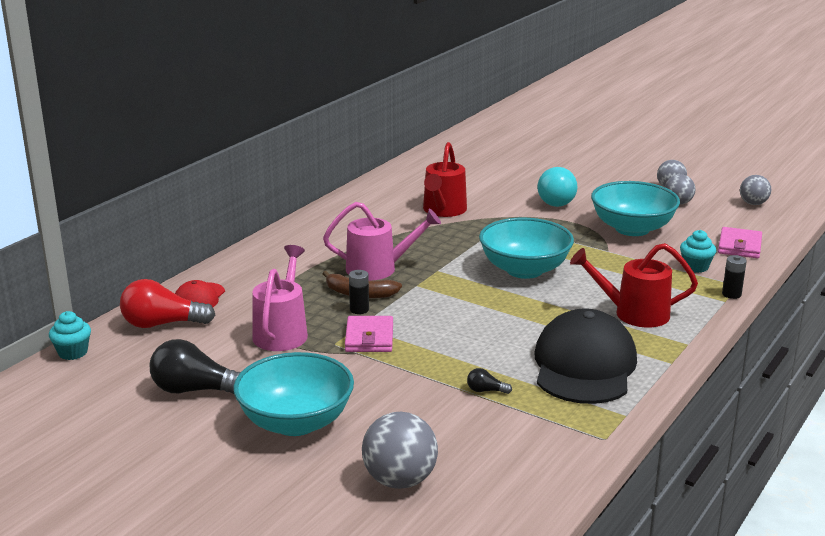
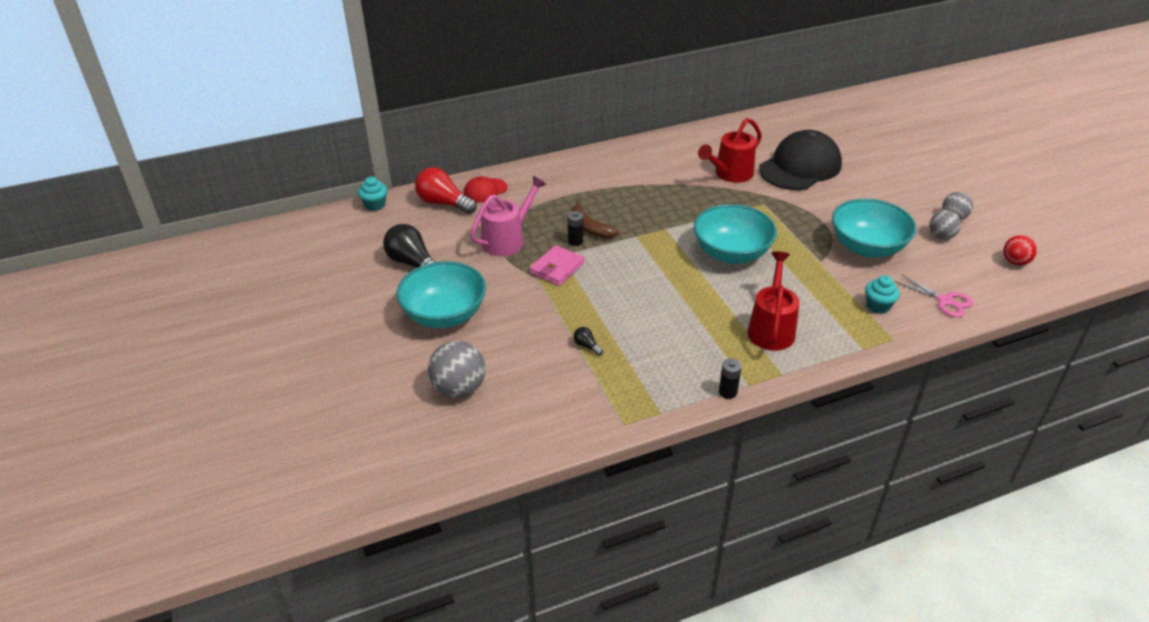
camera: 35 degrees right, 15 degrees up
pink watering can [323,202,441,281] -> none
black cap [534,308,637,404] -> black cap moved to [759,130,842,190]
turquoise light bulb [537,167,578,207] -> none
red watering can [570,243,698,327] -> red watering can turned 60 degrees clockwise [747,251,800,351]
pink wallet [718,227,762,258] -> pink scissors [895,274,973,317]
black battery [722,255,747,299] -> black battery moved to [719,358,742,399]
grey ball [740,175,771,205] -> red ball [1003,235,1037,266]

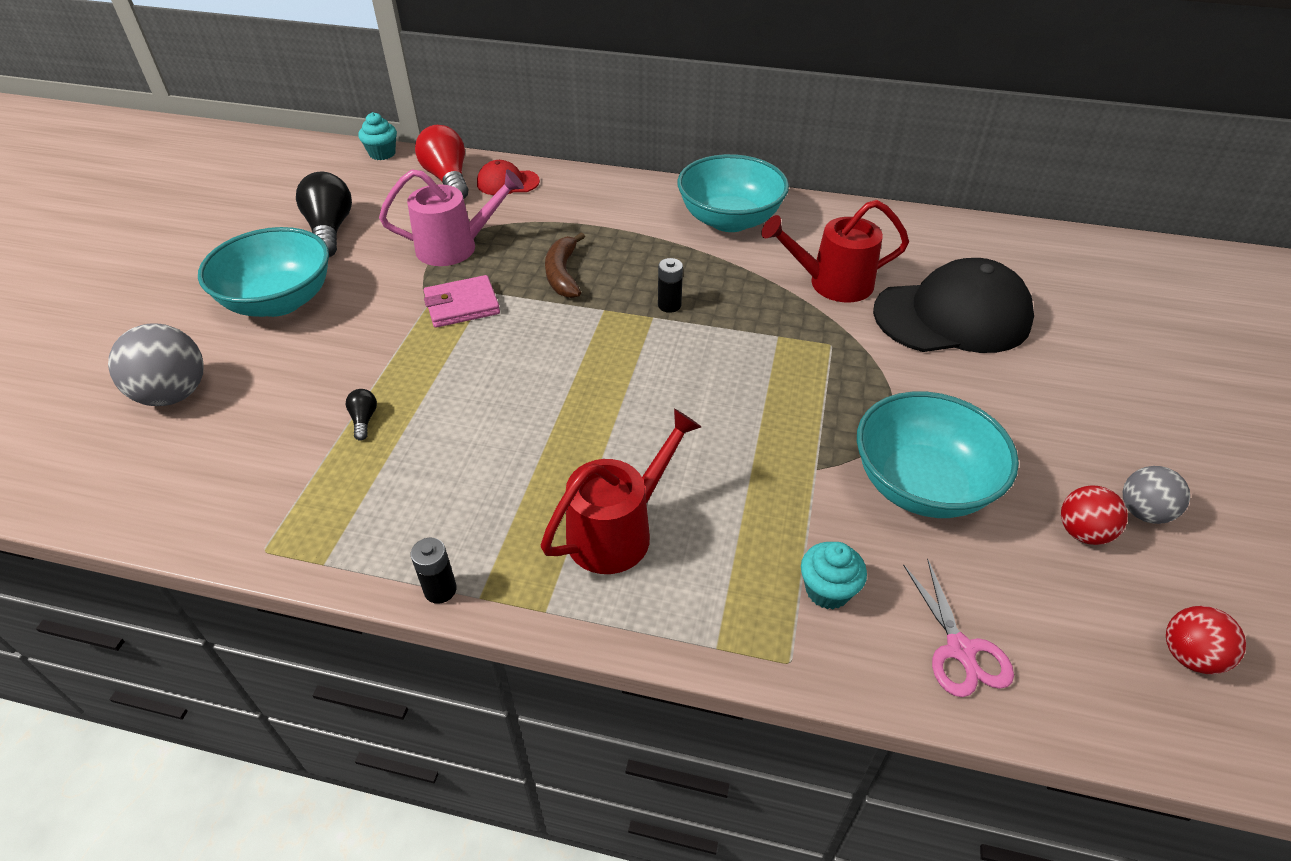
camera: 35 degrees right, 5 degrees up
black battery [567,211,583,246] -> black battery moved to [658,258,683,313]
turquoise bowl [694,204,777,264] -> turquoise bowl moved to [677,154,789,232]
grey ball [930,210,961,239] -> red ball [1061,485,1128,545]

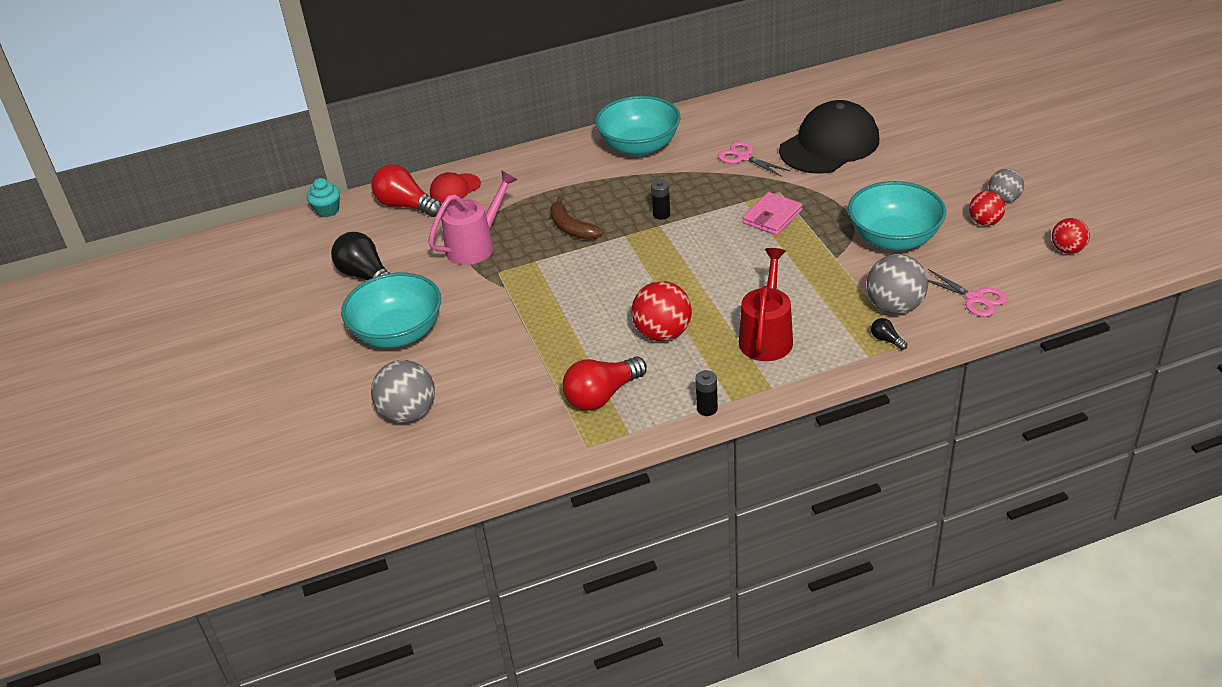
camera: 30 degrees left, 5 degrees down
black light bulb [346,389,377,441] -> black light bulb moved to [871,318,907,350]
pink wallet [423,275,500,328] -> pink wallet moved to [742,192,802,235]
red watering can [761,200,909,302] -> pink scissors [718,141,790,177]
turquoise cupcake [801,542,867,609] -> grey ball [867,254,928,314]
none -> red light bulb [562,356,647,410]
none -> red ball [631,281,692,341]

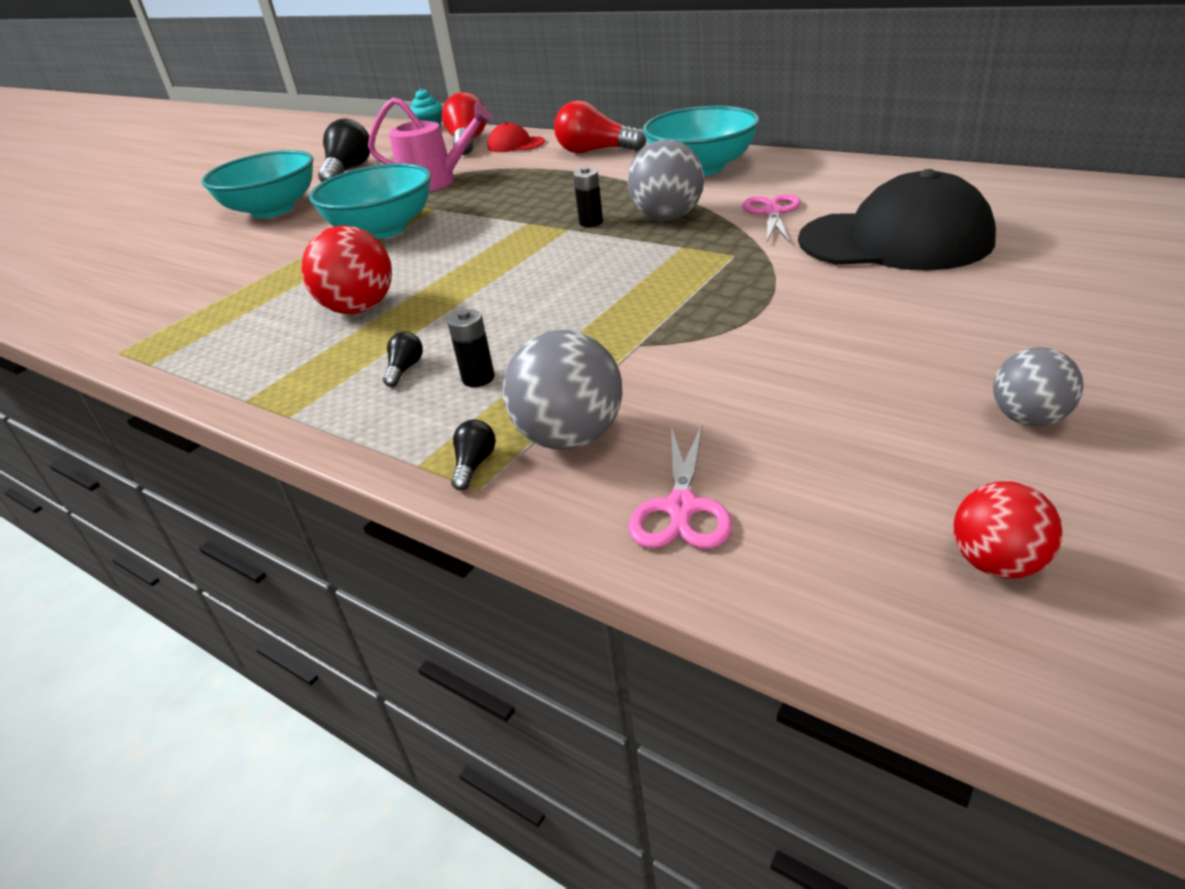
camera: 55 degrees right, 5 degrees down
grey ball [371,360,435,423] -> grey ball moved to [627,140,704,221]
brown banana [550,196,603,240] -> none
red light bulb [562,356,647,410] -> red light bulb moved to [554,100,647,153]
black battery [695,370,718,416] -> black battery moved to [447,309,495,387]
red watering can [739,248,793,361] -> black light bulb [383,331,423,387]
pink wallet [742,192,802,235] -> none
turquoise bowl [848,181,946,251] -> turquoise bowl moved to [309,163,431,239]
red ball [969,191,1005,226] -> none

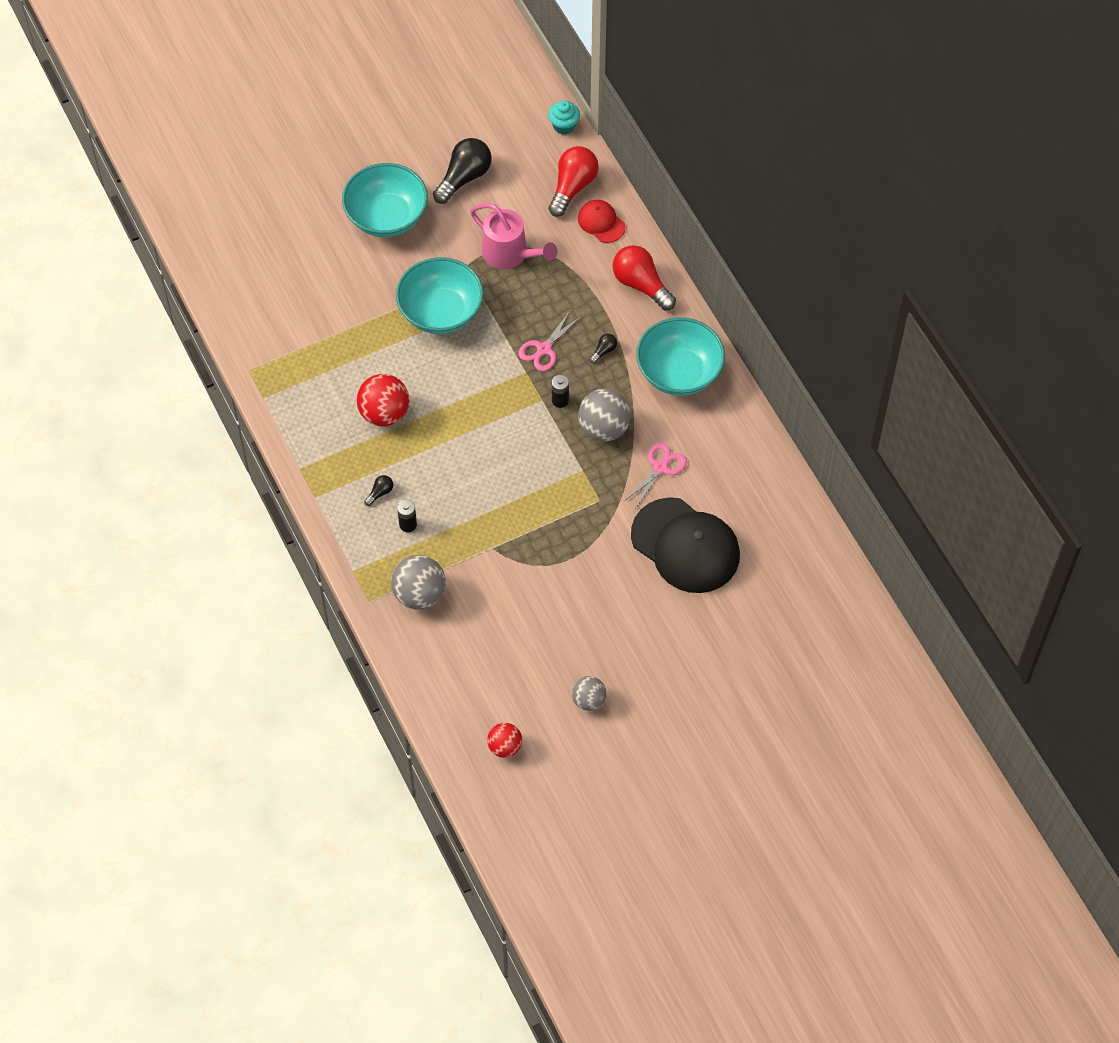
camera: 25 degrees right, 25 degrees up
black light bulb [451,420,496,491] -> black light bulb moved to [590,334,617,363]
pink scissors [629,425,732,549] -> pink scissors moved to [518,311,582,371]

